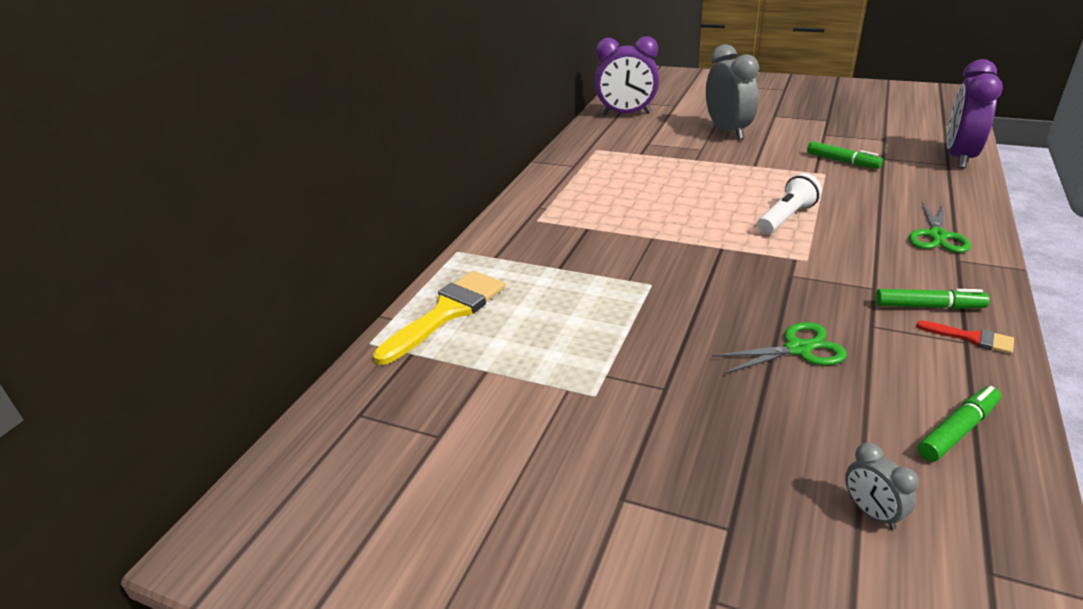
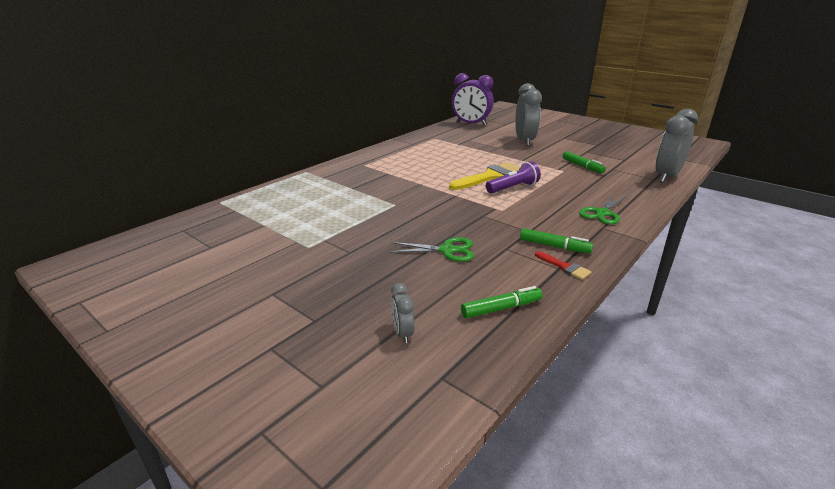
camera: 15 degrees right, 5 degrees down
yellow brush [373,271,505,365] -> yellow brush moved to [449,162,520,190]
white flashlight [757,173,822,234] -> purple flashlight [486,161,541,193]
purple clock [947,59,1003,168] -> grey clock [655,109,698,183]

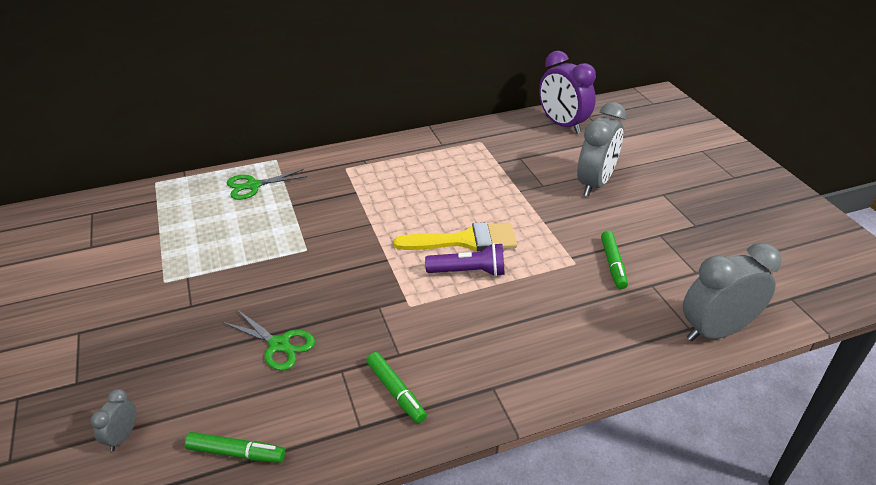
camera: 30 degrees right, 10 degrees up
red brush [535,251,591,280] -> none
green scissors [579,195,626,225] -> green scissors moved to [227,169,307,200]

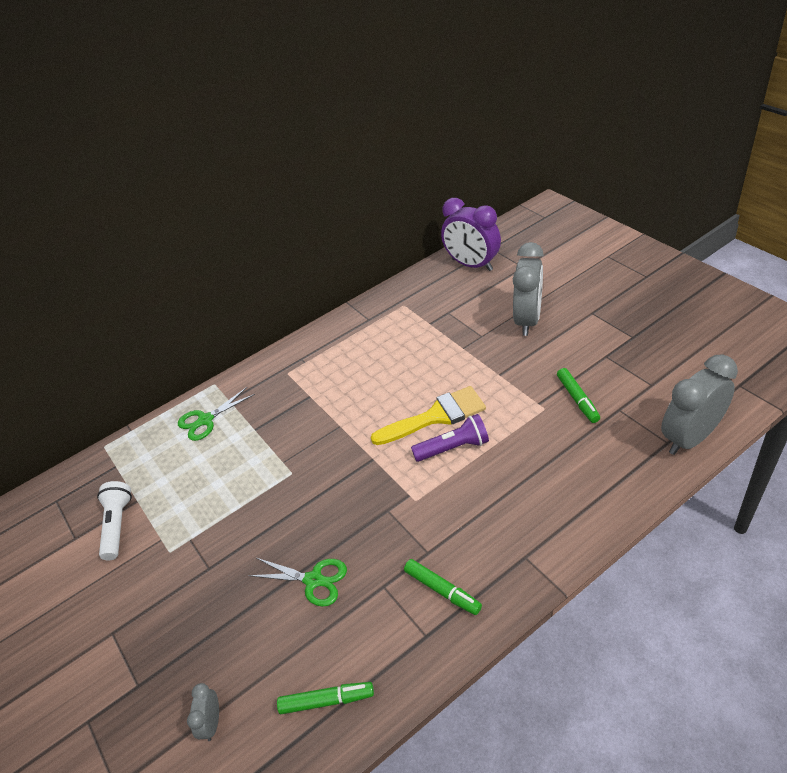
camera: 10 degrees left, 5 degrees up
none -> white flashlight [97,481,132,560]

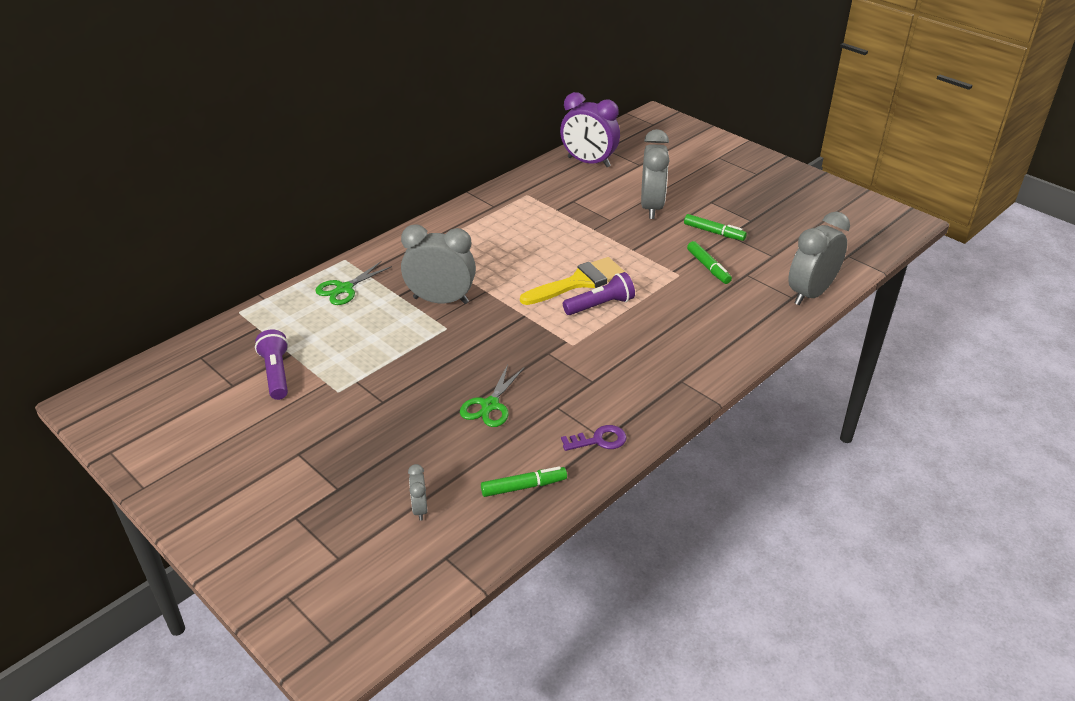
camera: 15 degrees left, 5 degrees down
white flashlight [97,481,132,560] -> purple flashlight [255,329,288,400]
green scissors [248,558,347,607] -> green scissors turned 105 degrees clockwise [460,364,525,427]
green marker [404,559,482,615] -> green marker moved to [684,214,747,241]
none -> grey clock [401,224,476,304]
none -> purple key [561,425,627,451]

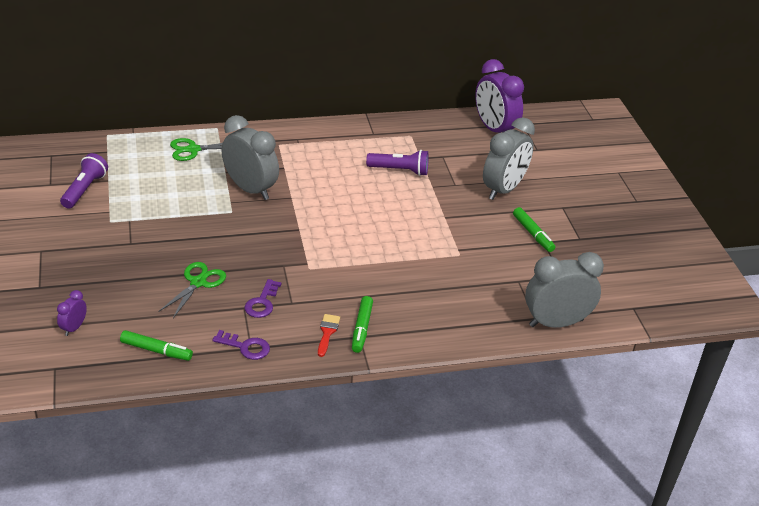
camera: 30 degrees right, 0 degrees up
grey clock [408,464,428,521] -> purple clock [57,290,87,336]
green scissors [460,364,525,427] -> green scissors turned 150 degrees clockwise [158,262,226,318]
yellow brush [520,257,625,305] -> none
purple flashlight [563,272,635,315] -> purple flashlight moved to [366,150,429,176]
green marker [687,241,732,284] -> green marker moved to [352,296,373,353]
none -> purple key [244,279,281,318]
none -> red brush [318,314,340,357]

